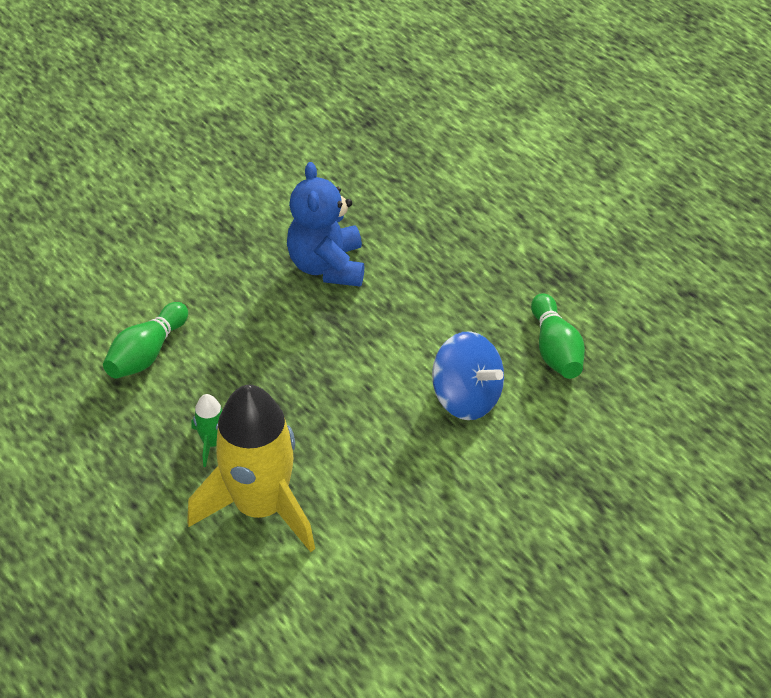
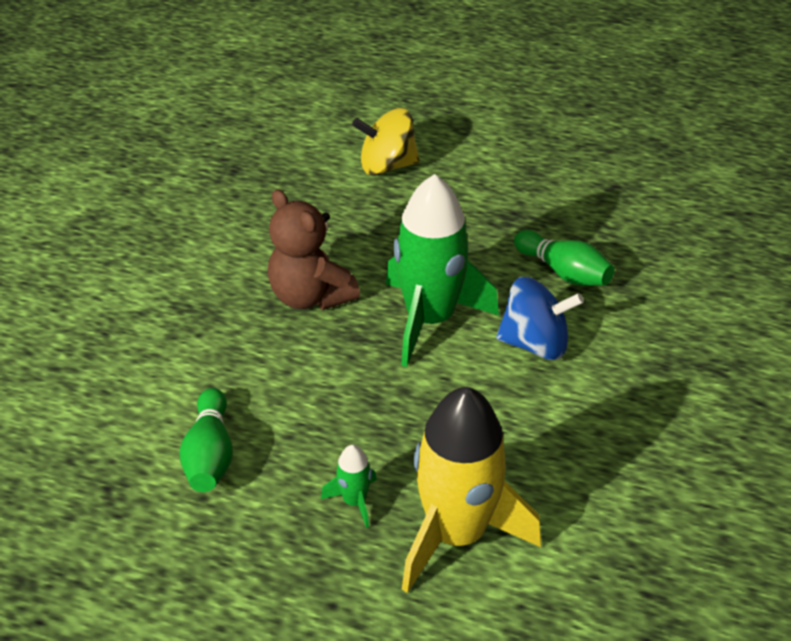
camera: 35 degrees left, 5 degrees down
blue teddy bear [287,162,365,286] -> brown teddy bear [268,189,360,310]
none -> yellow spinning top [352,108,420,176]
none -> green rocket [386,174,499,367]

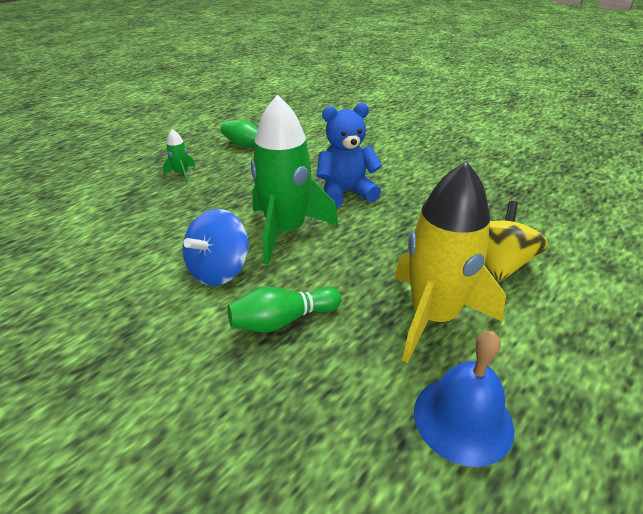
camera: 115 degrees right, 5 degrees down
brown teddy bear [268,189,360,310] -> blue teddy bear [317,103,382,208]
yellow rocket [402,387,541,593] -> yellow rocket moved to [394,161,506,363]
none -> blue bell [414,331,514,467]

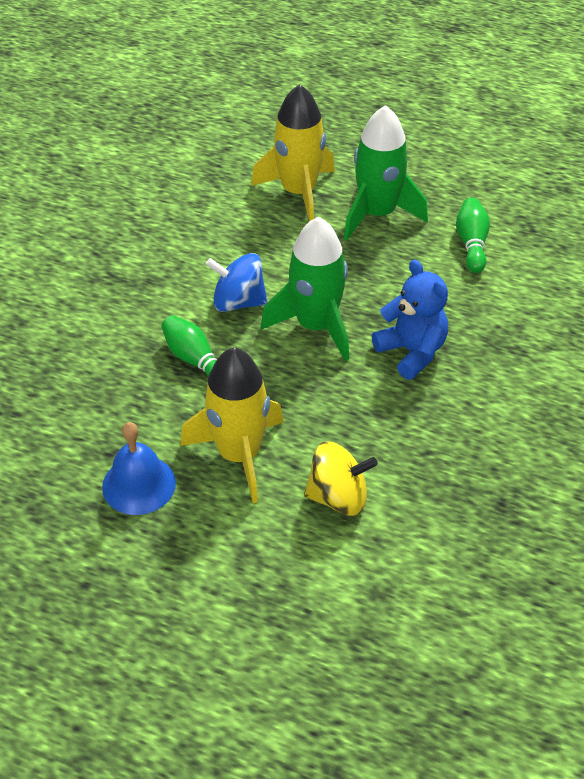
camera: 70 degrees right, 10 degrees up
green rocket [163,129,196,182] -> green rocket [344,105,428,240], size x2.39
none -> yellow rocket [251,84,335,222]

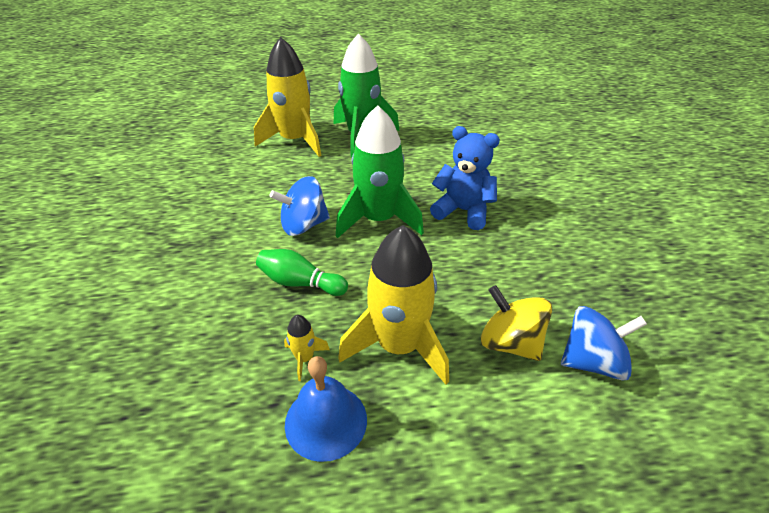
camera: 30 degrees left, 5 degrees down
yellow spinning top [304,442,378,516] -> yellow spinning top turned 105 degrees counterclockwise [481,285,552,361]
green bowling pin [456,198,490,273] -> none
none -> yellow rocket [284,315,330,381]
none -> blue spinning top [561,306,647,381]

